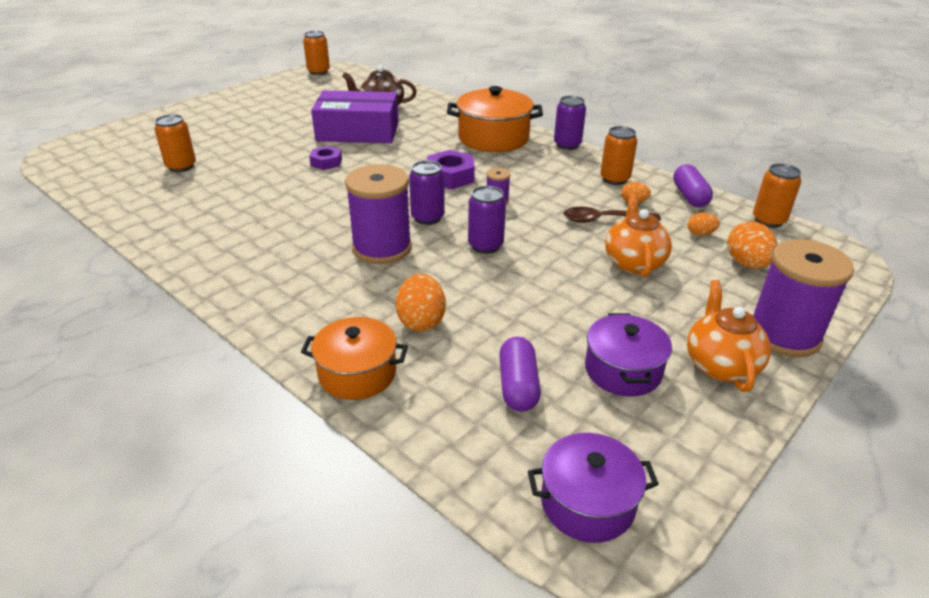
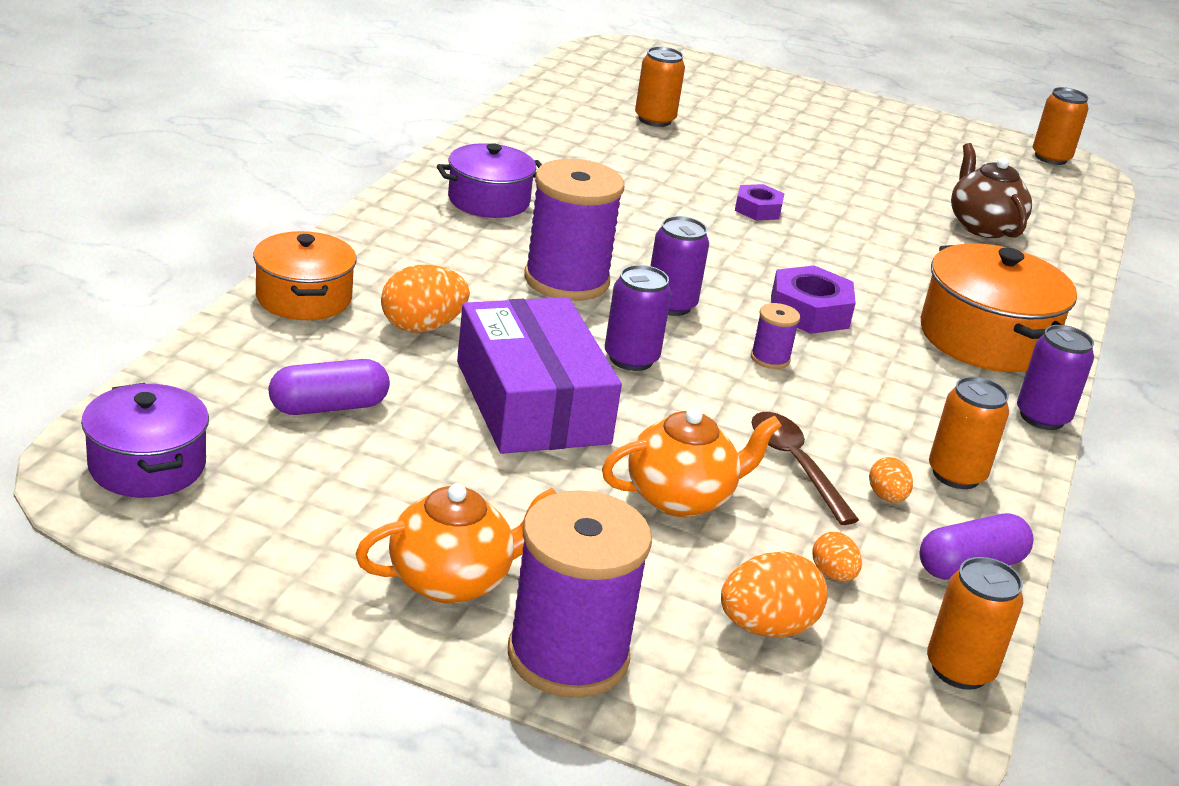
camera: 65 degrees right, 5 degrees down
purple box [311,90,399,143] -> purple box moved to [457,297,622,454]
purple pot [585,313,672,397] -> purple pot moved to [437,143,542,218]

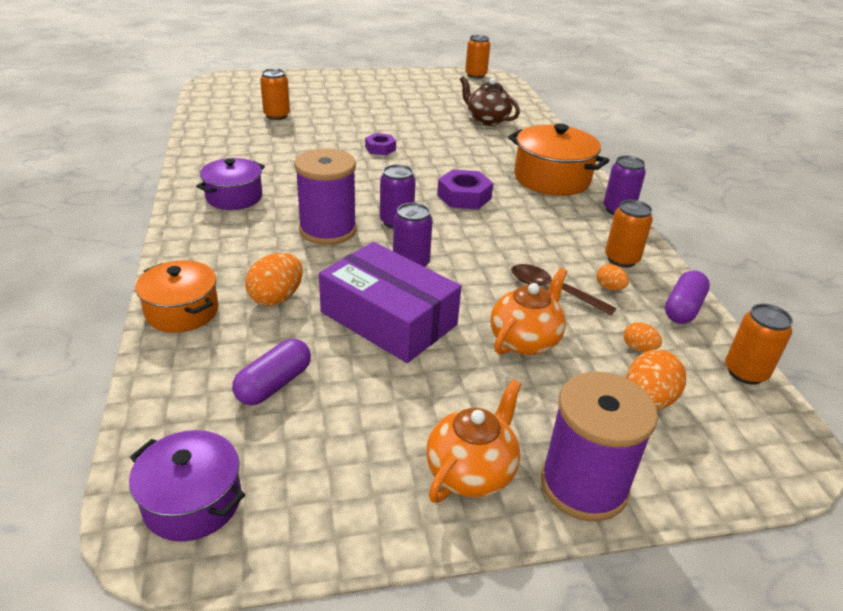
camera: 30 degrees left, 5 degrees up
purple spool [751,303,800,369] -> none

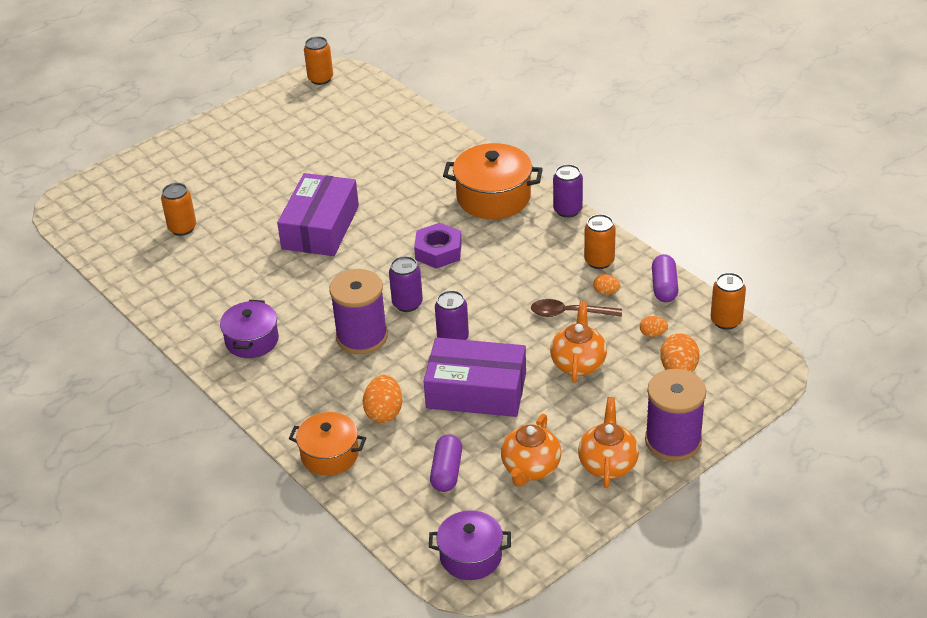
camera: 25 degrees left, 5 degrees up
purple nut [365,133,396,155] -> purple box [277,173,359,256]
brown teapot [460,76,520,126] -> none
none -> orange teapot [501,414,561,486]

